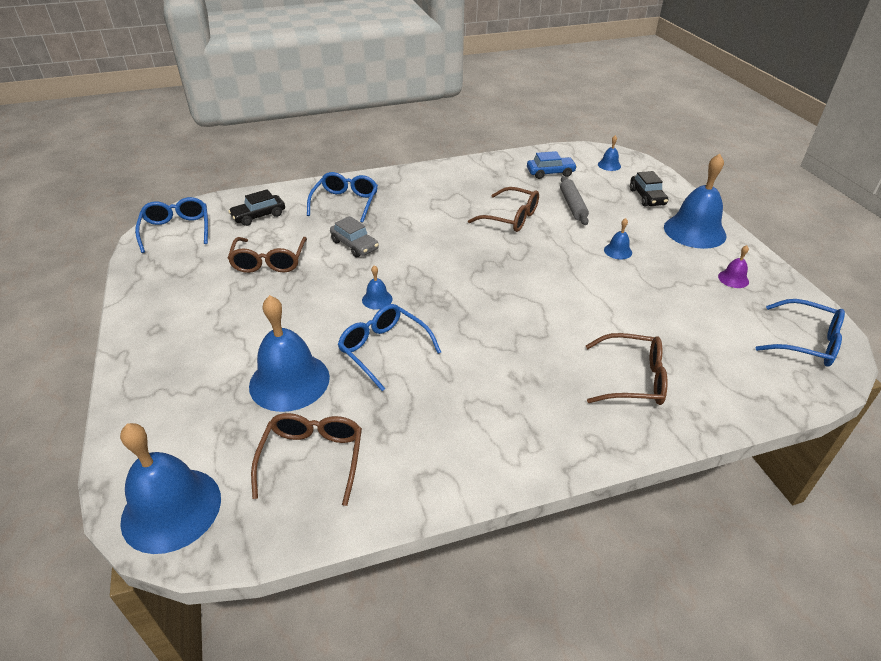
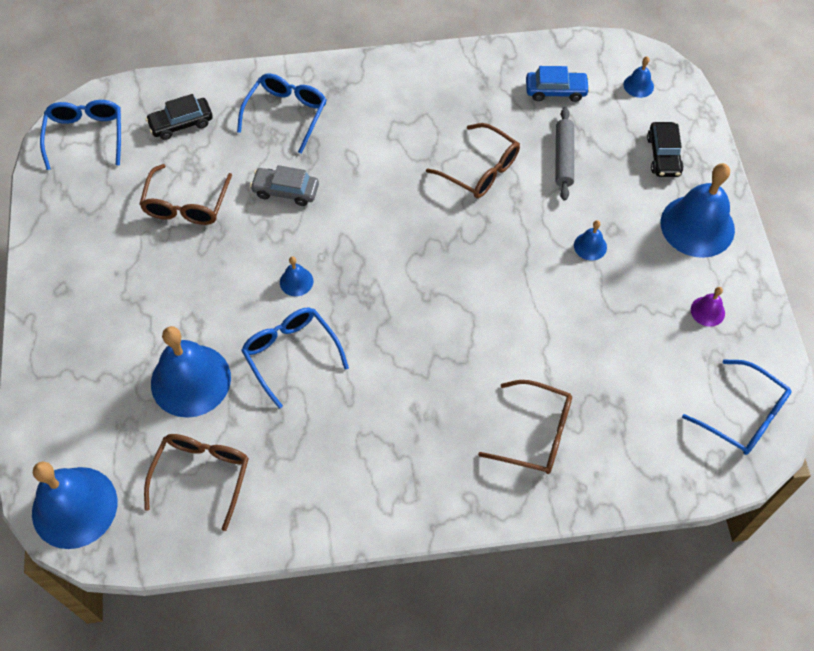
camera: 10 degrees right, 20 degrees up
grey car [330,216,379,257] -> grey car turned 135 degrees clockwise [250,165,319,206]

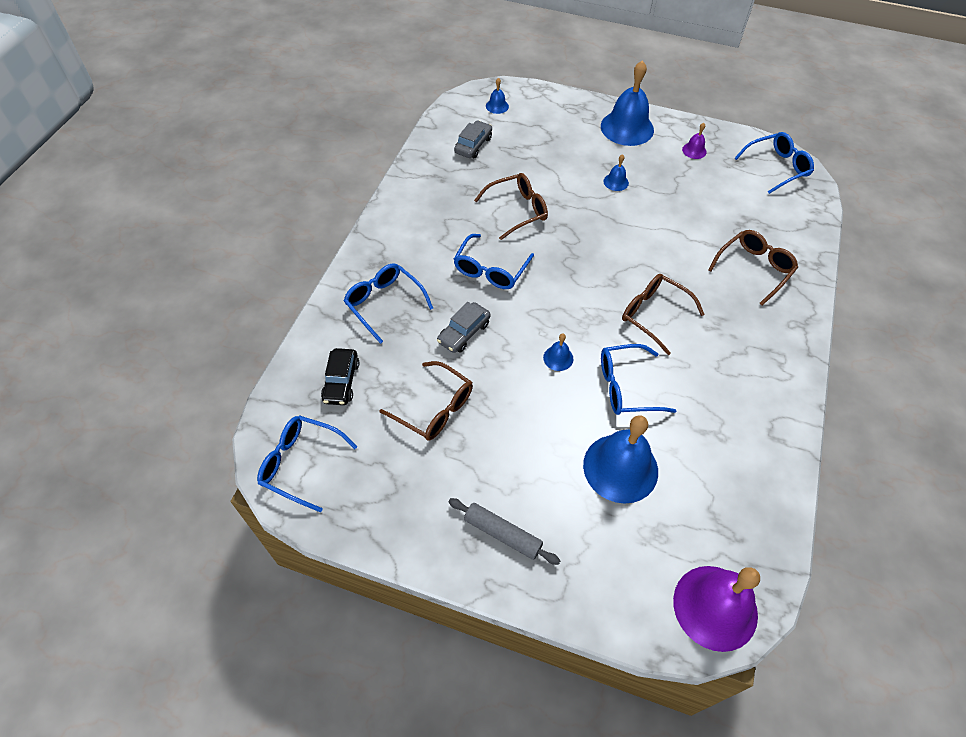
camera: 65 degrees left, 5 degrees down
blue bell [32,462,117,549] -> purple bell [673,566,760,652]
brown glasses [144,434,249,531] -> brown glasses moved to [622,274,705,355]
blue car [526,66,590,102] -> grey car [454,120,492,158]
grey rolling pin [555,107,574,201] -> grey rolling pin moved to [448,498,560,565]
black car [647,122,684,177] -> none
none -> blue glasses [454,234,534,289]

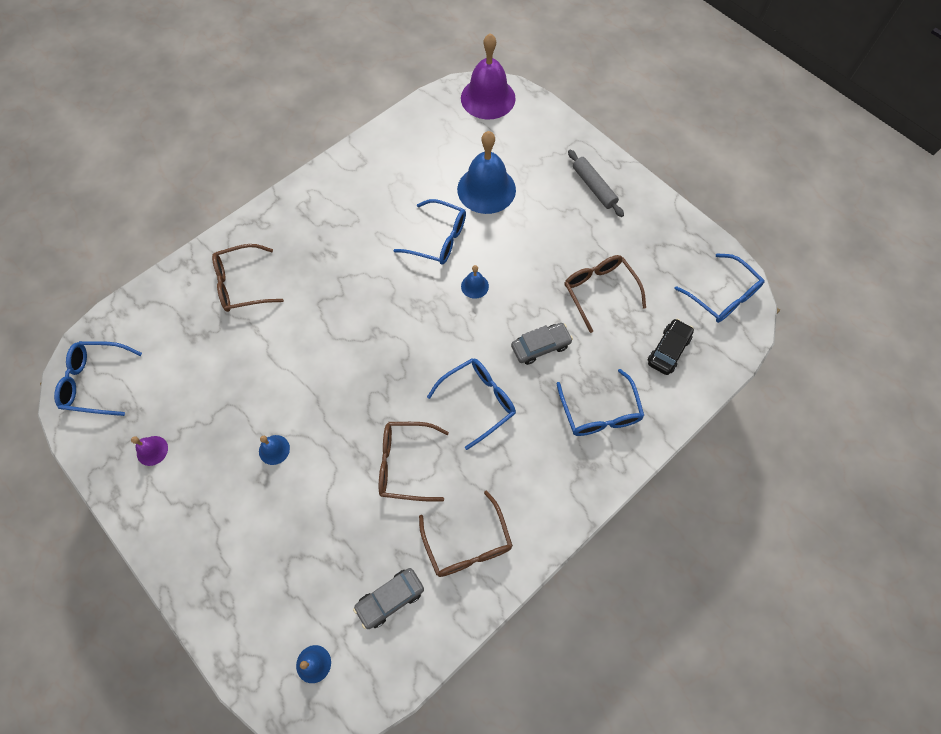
camera: 150 degrees left, 10 degrees up
blue bell [601,60,654,146] -> none
brown glasses [622,274,705,355] -> brown glasses moved to [419,491,513,577]

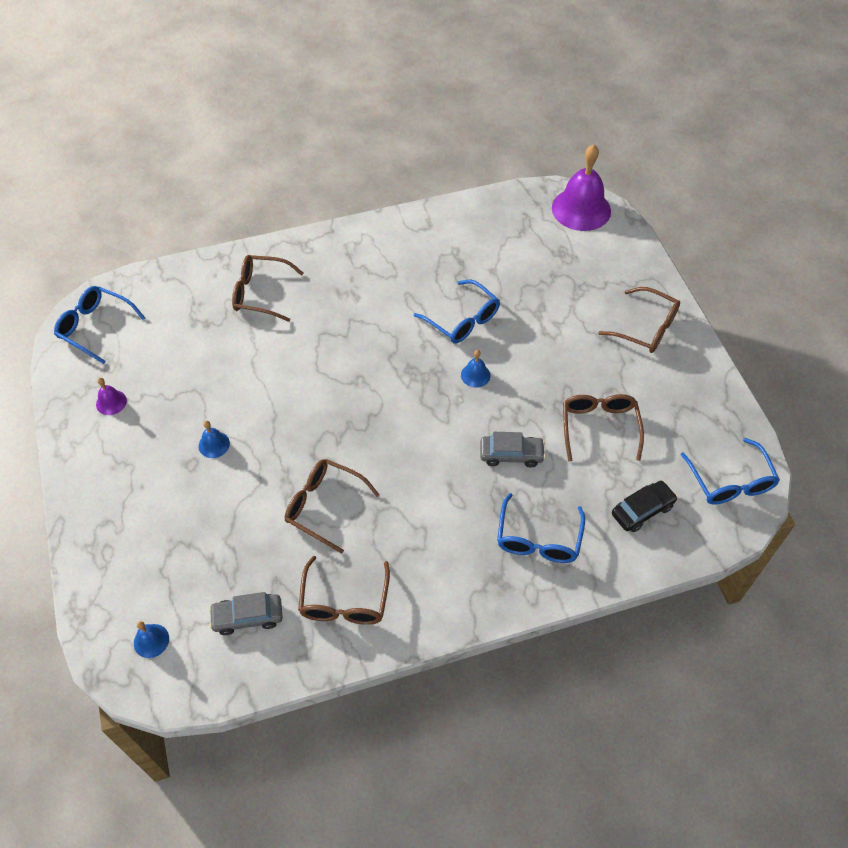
camera: 25 degrees right, 10 degrees down
blue glasses [427,358,516,450] -> none
blue bell [457,131,516,214] -> none
grey rolling pin [568,150,624,217] -> brown glasses [598,287,680,353]

